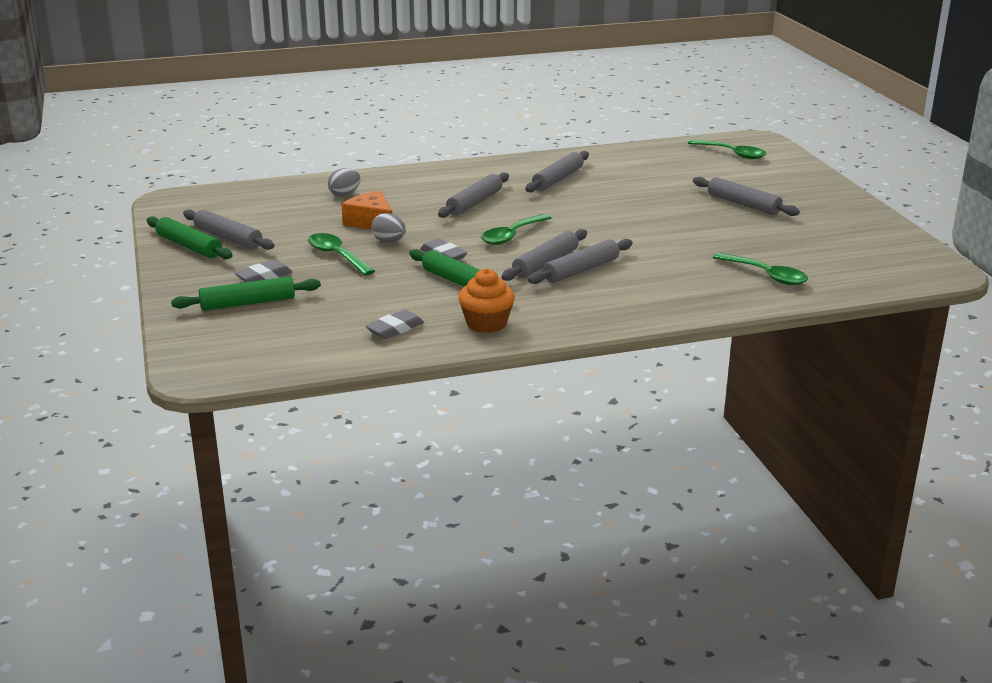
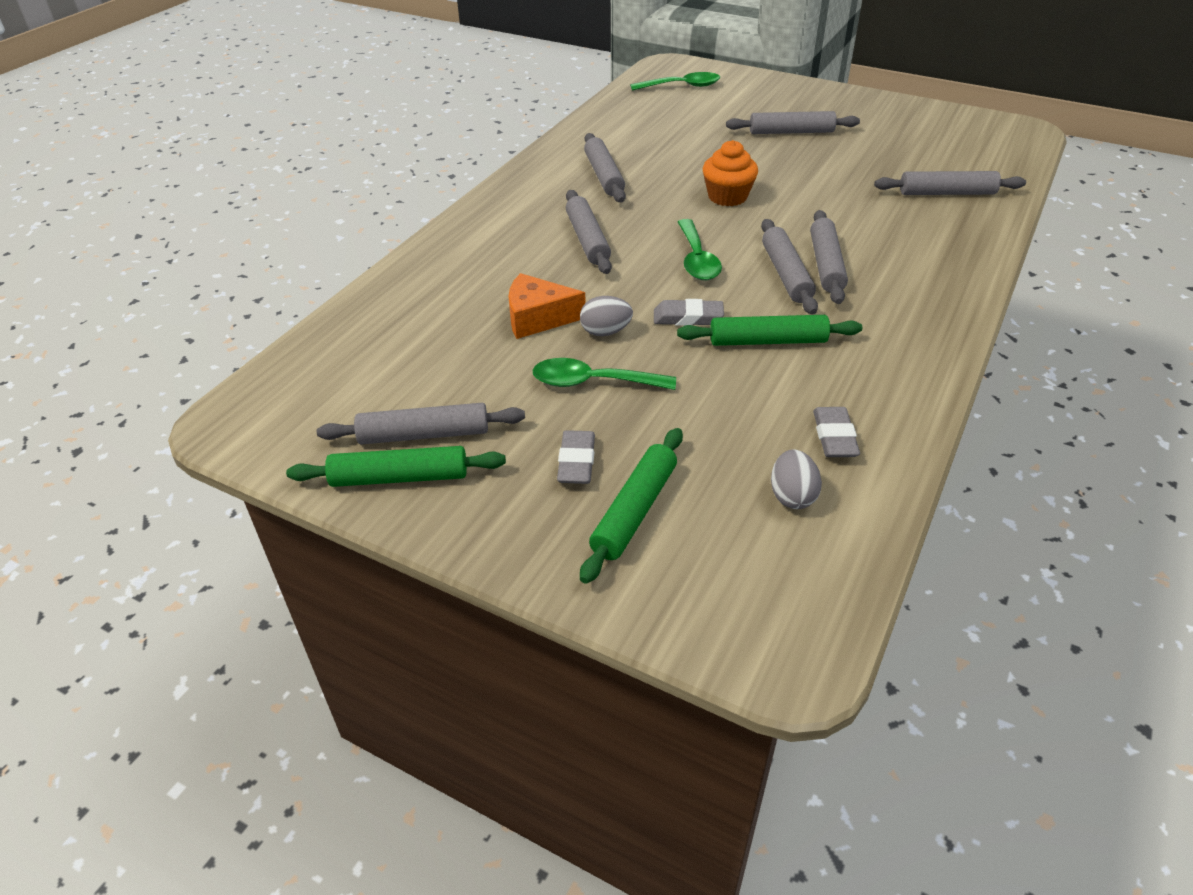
camera: 45 degrees left, 15 degrees up
grey egg [328,168,361,196] -> grey egg moved to [771,449,822,509]
orange cupcake [458,269,515,333] -> orange cupcake moved to [702,140,758,206]
green spoon [713,253,808,285] -> grey rolling pin [874,171,1026,195]

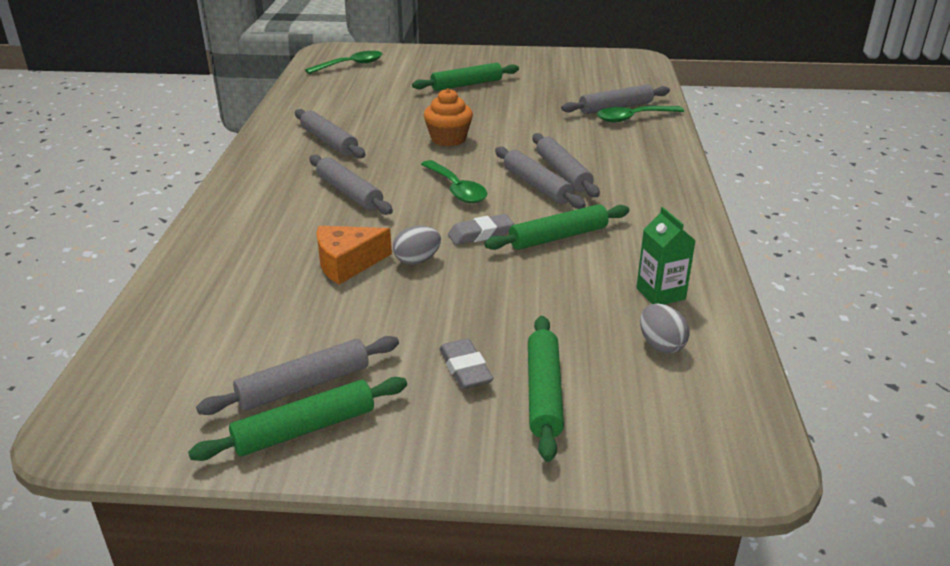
camera: 25 degrees left, 10 degrees down
green spoon [532,358,676,390] -> green spoon moved to [597,106,684,122]
grey rolling pin [726,111,860,134] -> green rolling pin [412,63,519,91]
grey eraser [813,407,860,457] -> green carton [636,207,696,305]

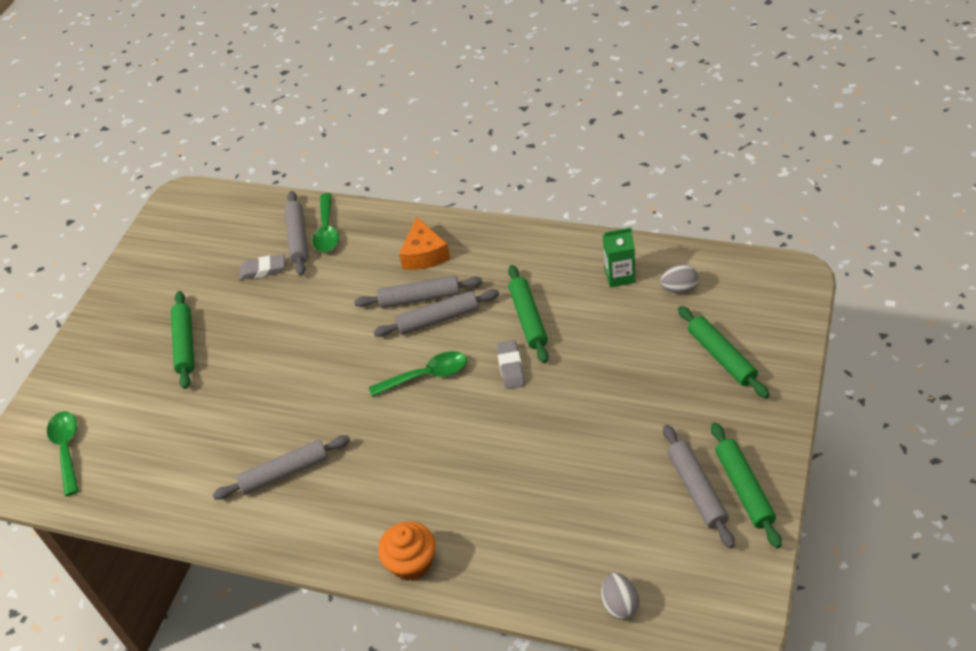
camera: 70 degrees left, 15 degrees up
grey rolling pin [309,155,393,215] -> none
orange cheese [317,226,392,285] -> orange cheese moved to [399,217,450,270]
grey egg [393,226,441,265] -> grey egg moved to [602,573,639,619]
orange cupcake [423,88,473,146] -> orange cupcake moved to [378,521,436,581]
grey eraser [439,339,493,389] -> grey eraser moved to [239,254,285,280]
green rolling pin [528,316,564,462] -> green rolling pin turned 45 degrees clockwise [678,306,770,398]

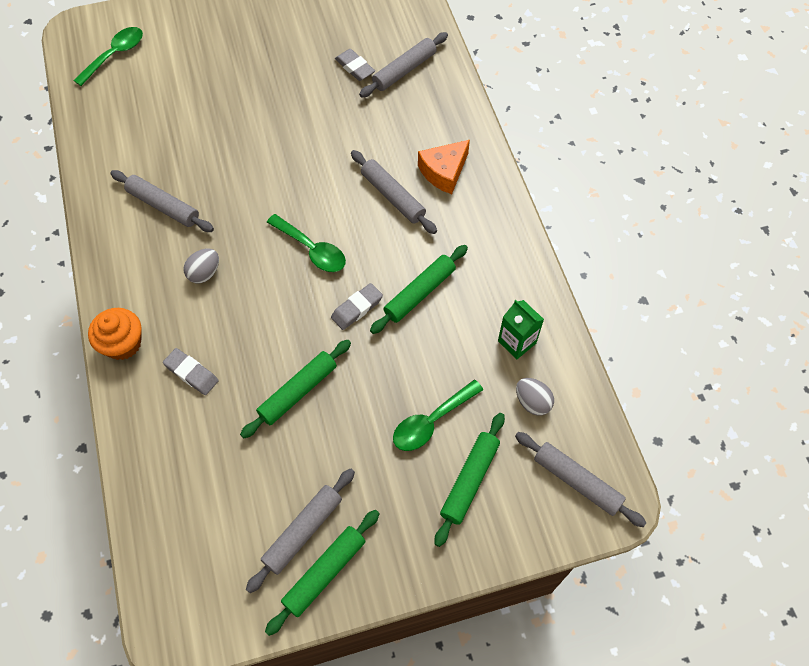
camera: 50 degrees right, 15 degrees up
green rolling pin [171,291,195,389] -> green rolling pin moved to [240,340,351,439]
green spoon [312,193,339,252] -> green spoon moved to [393,380,483,451]
grey rolling pin [373,289,499,337] -> grey rolling pin moved to [515,432,646,527]
grey egg [602,573,639,619] -> grey egg moved to [183,249,219,283]
none -> grey eraser [163,348,219,395]

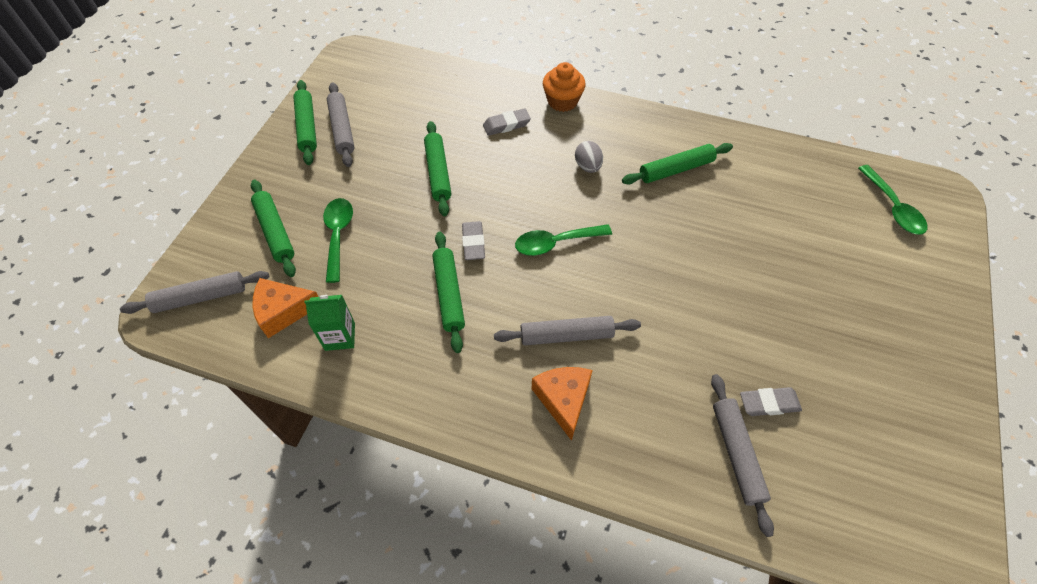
camera: 125 degrees right, 5 degrees down
grey rolling pin [110,170,214,232] -> green rolling pin [622,143,733,185]
grey egg [516,378,554,415] -> orange cheese [253,278,319,338]

